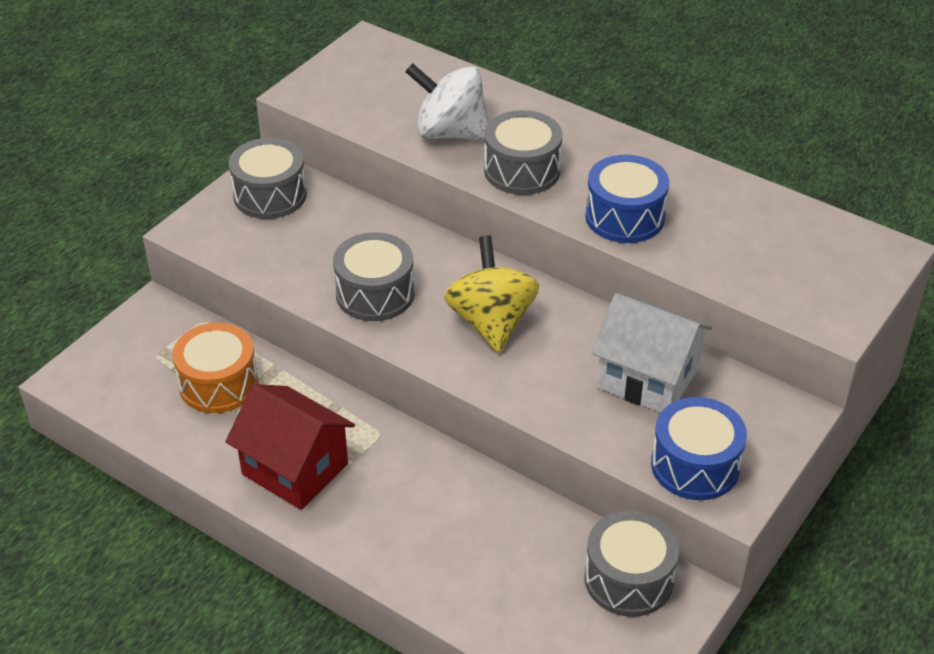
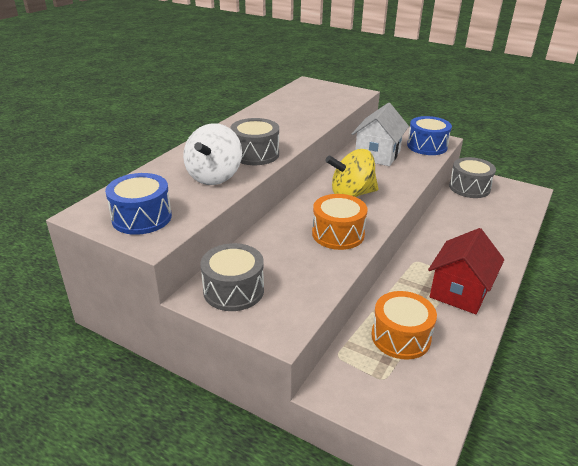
camera: 95 degrees left, 10 degrees down
grey drum [333,232,414,321] -> orange drum [312,194,368,250]
blue drum [585,155,669,243] -> blue drum moved to [105,173,172,235]

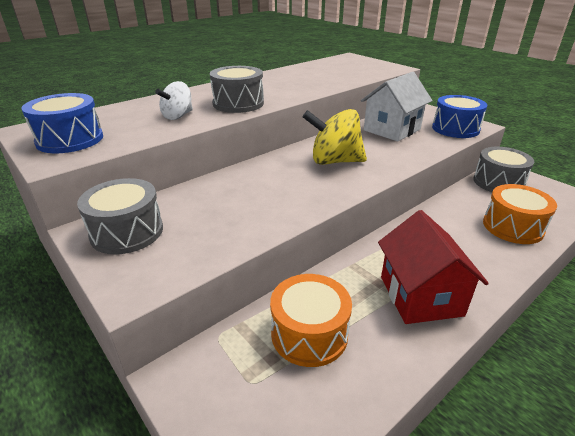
camera: 20 degrees right, 0 degrees up
white spinning top [183,123,242,185] -> white spinning top [155,81,193,120], size x0.60
orange drum [312,194,368,250] -> orange drum moved to [483,184,557,244]
red house [428,228,504,314] -> red house turned 60 degrees counterclockwise [378,210,489,324]

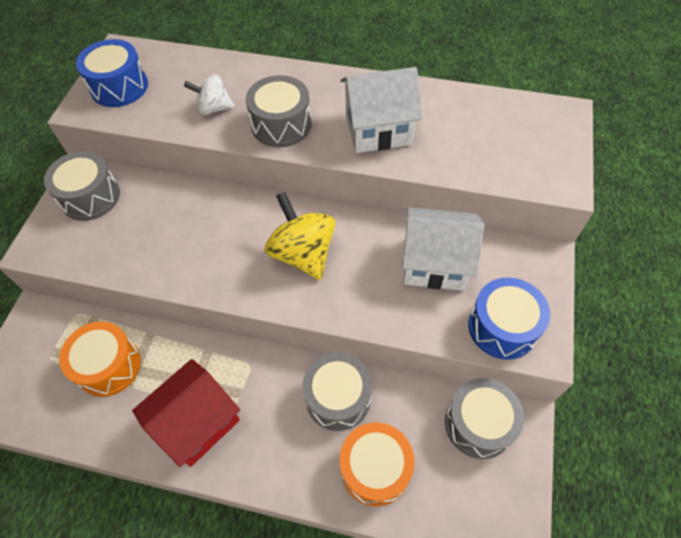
camera: 55 degrees right, 25 degrees up
none -> grey drum [302,352,372,431]
none -> white house [340,67,422,153]

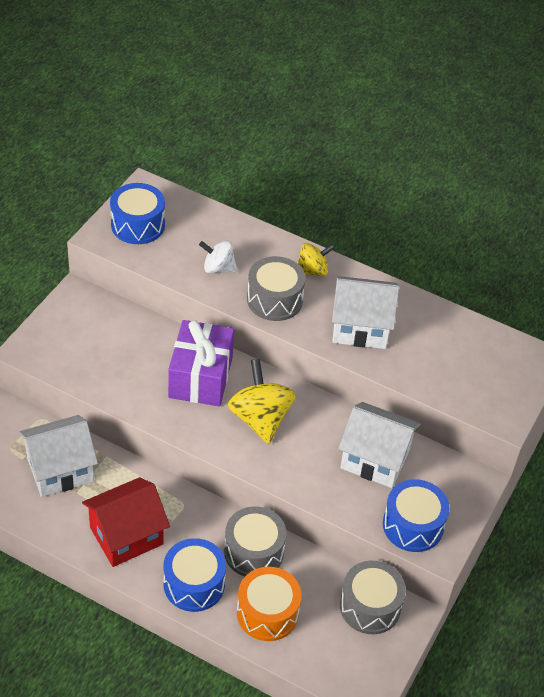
camera: 10 degrees right, 10 degrees down
grey drum [44,151,120,221] -> none
orange drum [59,321,141,397] -> white house [19,415,98,497]
none -> blue drum [163,538,226,612]
none -> purple gift [168,320,234,406]
none -> yellow spinning top [297,243,335,276]

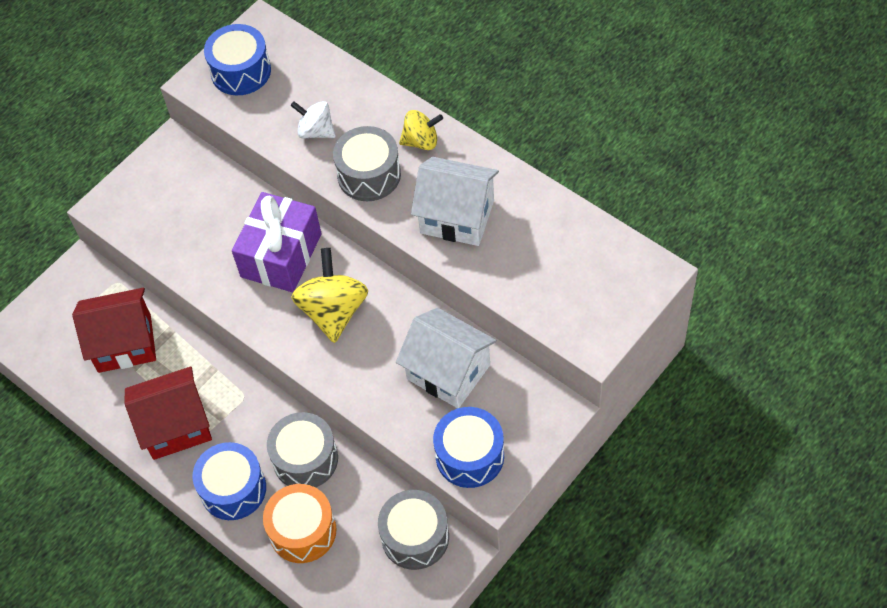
camera: 20 degrees right, 10 degrees up
white house [19,415,98,497] -> red house [72,288,156,373]

